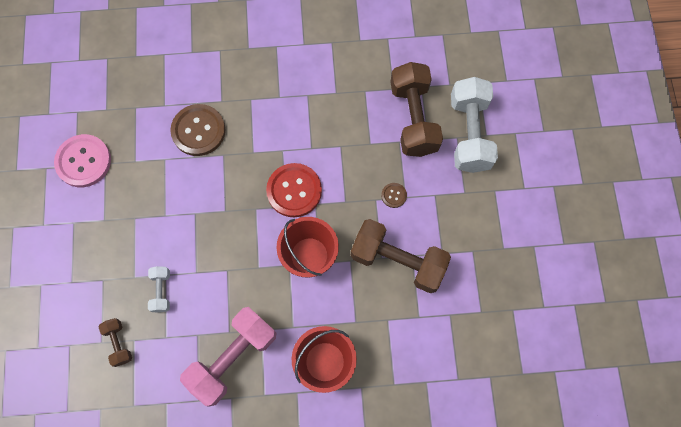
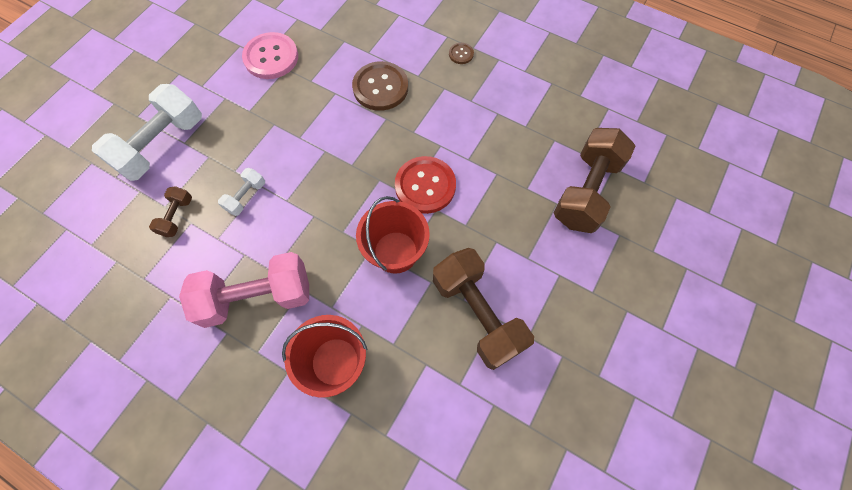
camera: 35 degrees right, 5 degrees down
brown button [381,183,407,208] -> brown button moved to [449,43,474,64]
white dumbbell [451,77,498,173] -> white dumbbell moved to [92,84,202,181]

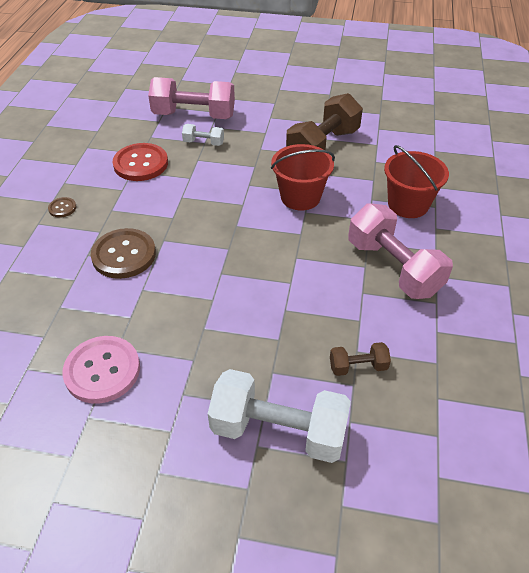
camera: 110 degrees left, 20 degrees down
white dumbbell [218,168,265,216] -> white dumbbell moved to [182,124,224,146]
red button [395,156,456,214] -> red button moved to [113,143,168,181]
brown dumbbell [554,128,635,233] -> pink dumbbell [148,77,235,119]

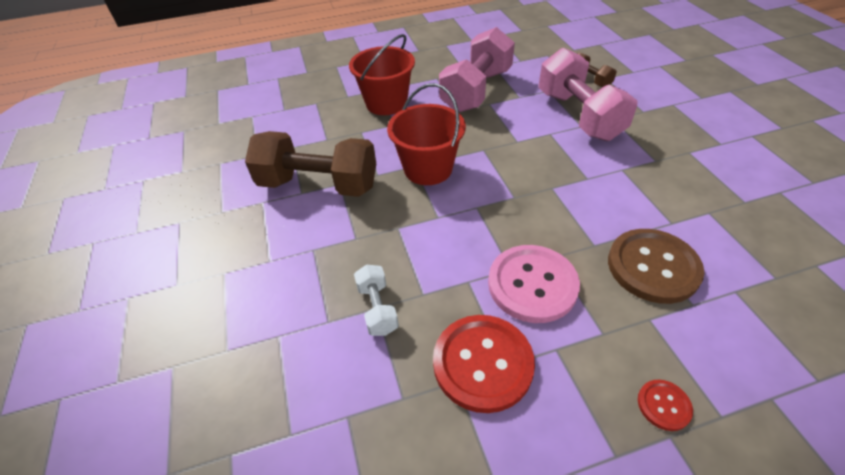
camera: 115 degrees left, 0 degrees up
brown button [48,197,76,218] -> red button [638,380,693,431]
pink button [62,336,140,404] -> pink button moved to [488,245,580,323]
pink dumbbell [148,77,235,119] -> pink dumbbell moved to [538,48,637,141]
white dumbbell [208,369,351,463] -> none

